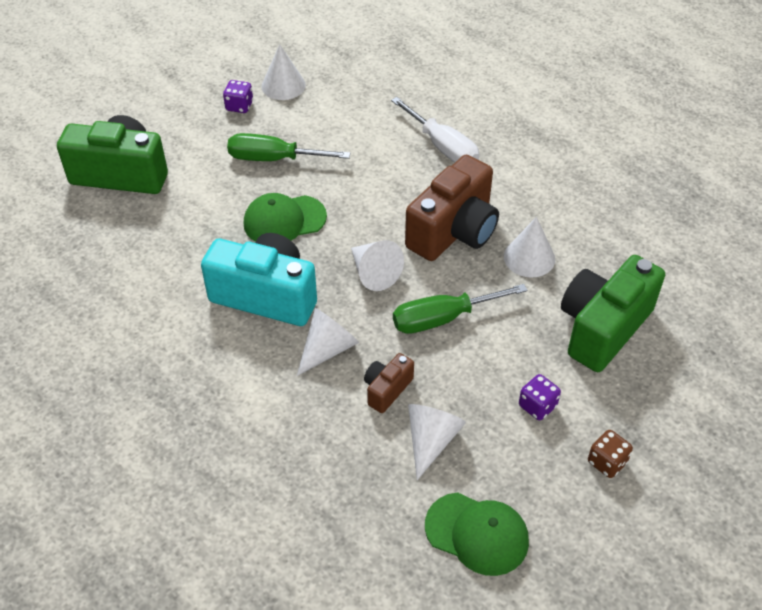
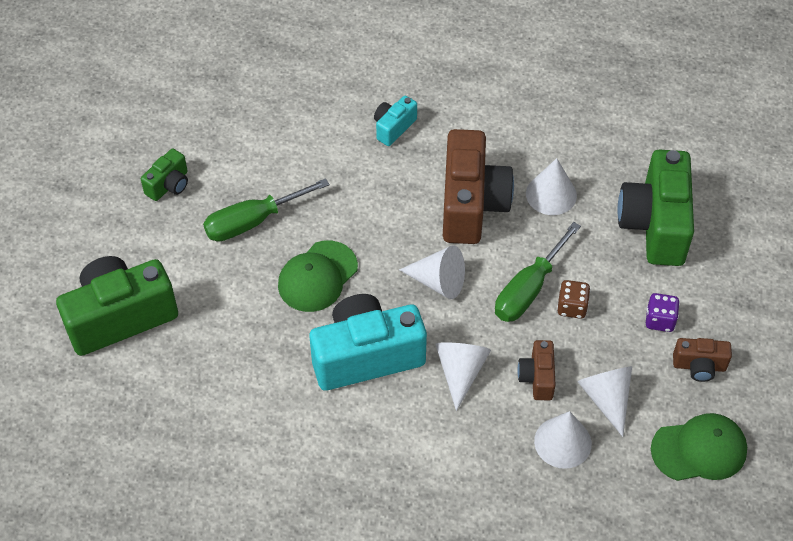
camera: 35 degrees left, 5 degrees up
purple dice [223,80,253,113] -> green camera [141,149,188,201]
white cone [262,44,306,100] -> white cone moved to [534,411,592,469]
white screwdriver [391,97,479,163] -> turquoise camera [374,96,417,146]
brown dice [588,430,633,478] -> brown dice moved to [557,280,591,319]
none -> brown camera [673,338,732,382]

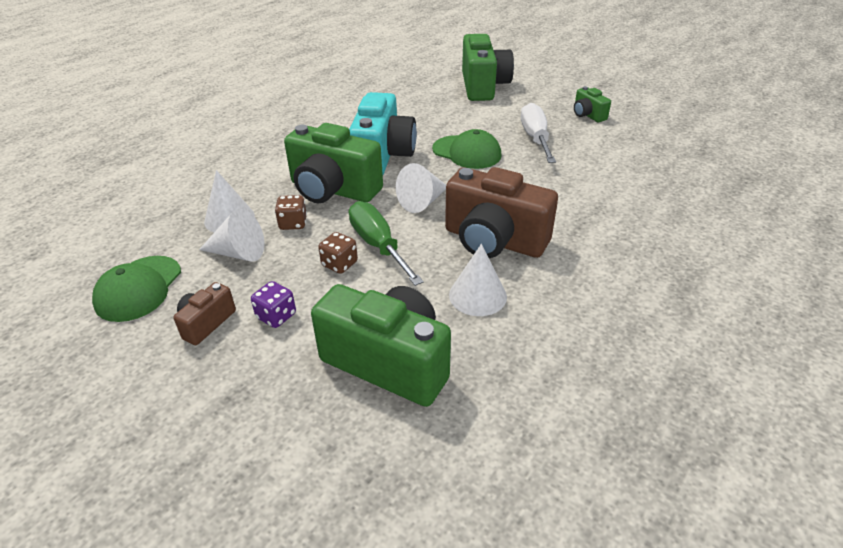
camera: 115 degrees right, 15 degrees down
green screwdriver [203,178,330,242] -> white screwdriver [521,103,556,163]
green cap [278,241,358,312] -> green cap turned 150 degrees clockwise [432,129,502,169]
turquoise camera [374,96,417,146] -> none
white cone [435,342,491,411] -> green camera [284,123,383,203]
brown camera [517,340,556,400] -> brown dice [275,195,307,230]

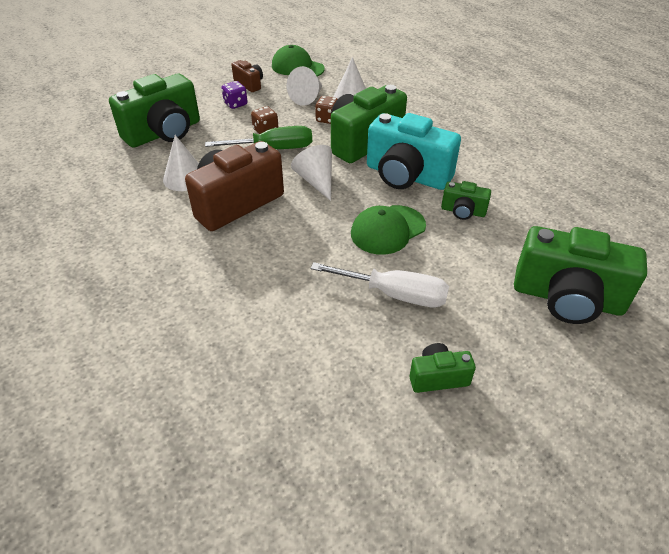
camera: 110 degrees right, 5 degrees up
none -> green camera [441,181,491,220]

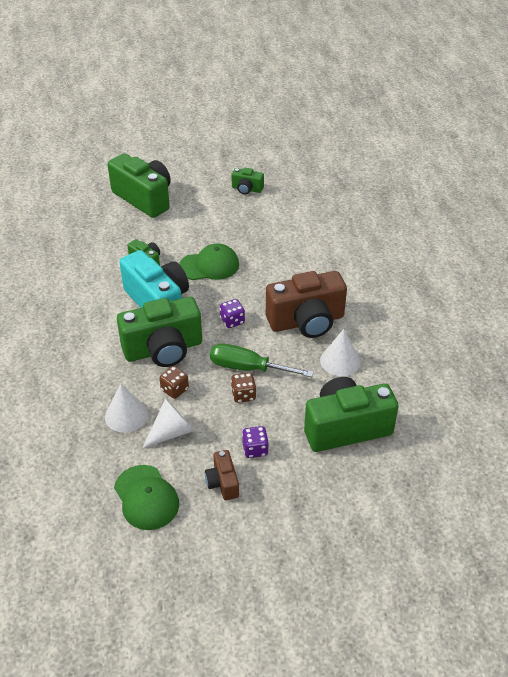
camera: 155 degrees left, 0 degrees up
white cone [291,145,332,201] -> purple dice [220,299,245,328]
white screwdriver [311,262,449,307] -> none

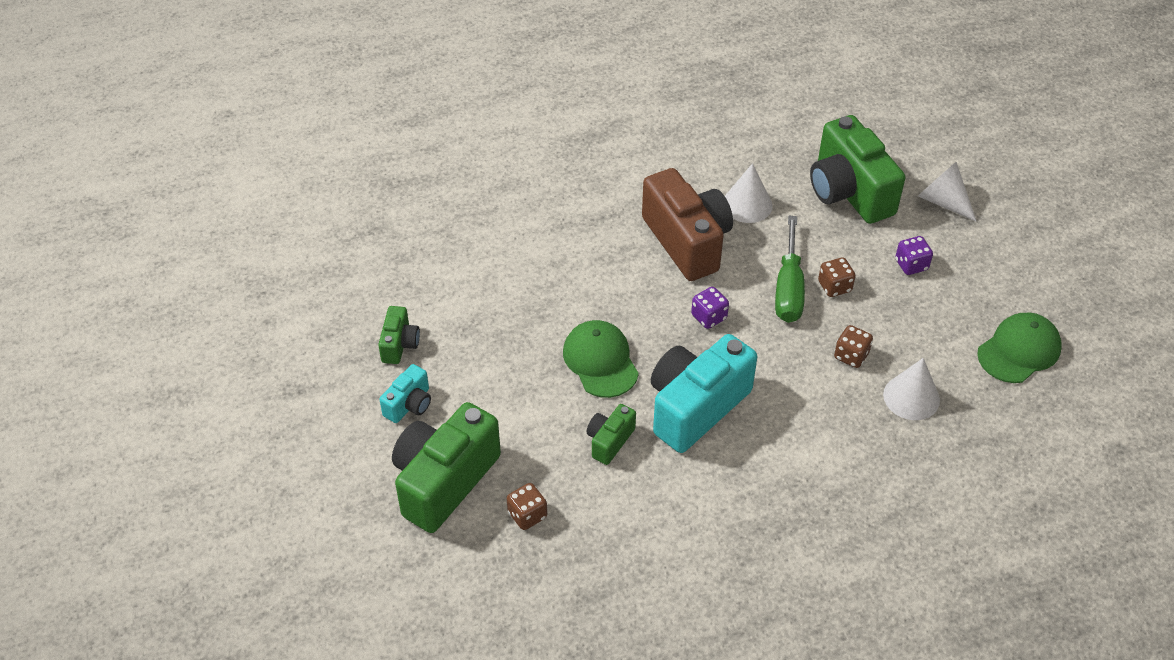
camera: 100 degrees left, 5 degrees up
green camera [117,297,202,367] -> none
white cone [142,398,195,449] -> white cone moved to [918,162,977,222]
brown camera [205,450,239,500] -> none
none -> turquoise camera [380,364,431,423]
none -> brown dice [507,483,547,530]

